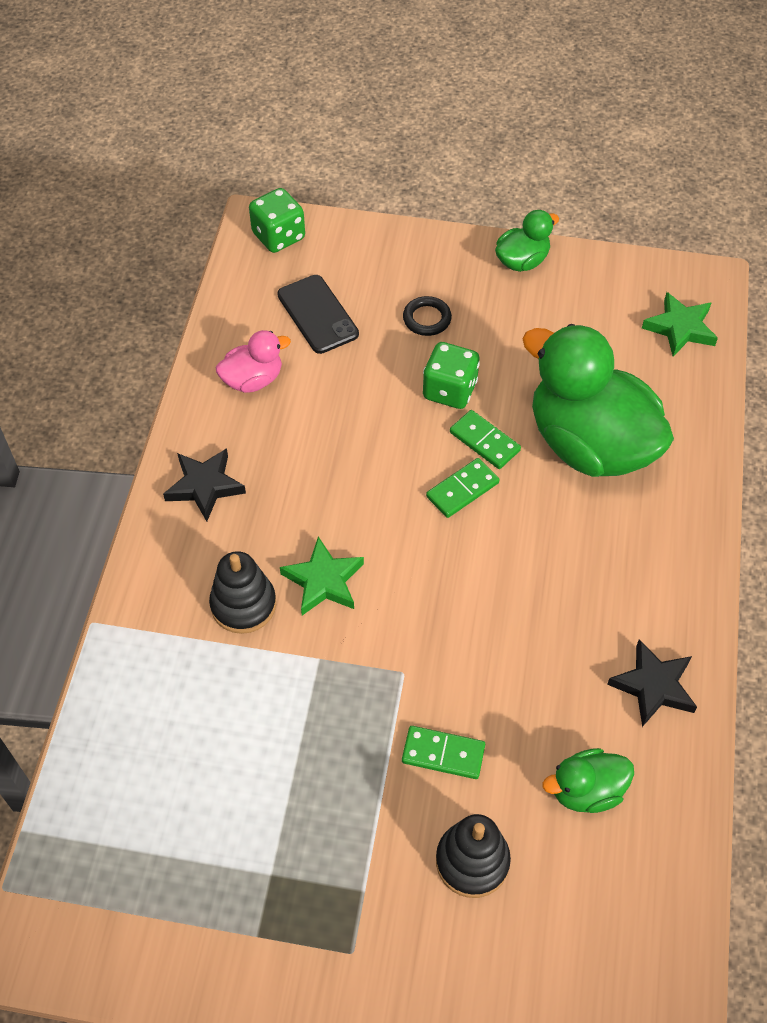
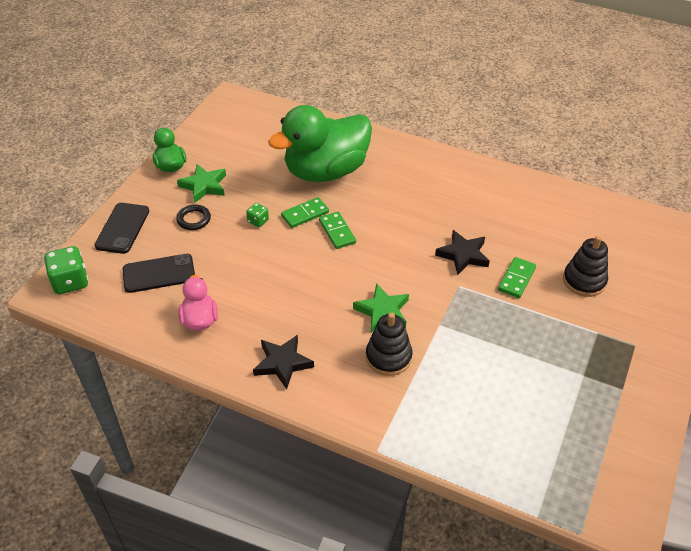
camera: 75 degrees left, 10 degrees down
green dice [423,342,480,409] -> green dice [246,203,269,228], size x0.54
green duck [543,748,634,813] -> none
black star [607,640,697,727] -> black star moved to [435,230,490,275]
green star [642,292,718,357] -> green star moved to [177,164,226,203]
none -> black phone [94,203,149,254]

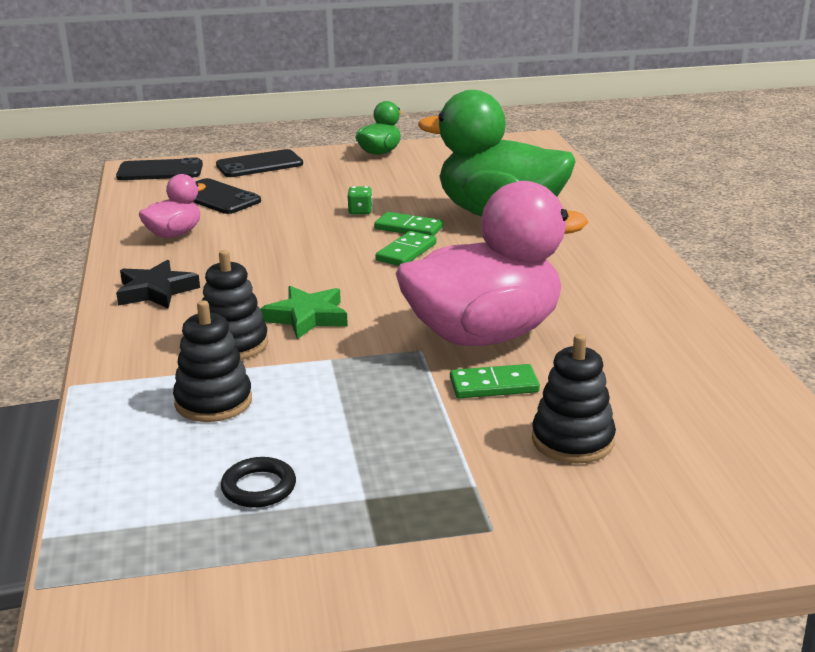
camera: 55 degrees right, 20 degrees down
green dice [44,246,88,294] -> black phone [116,157,203,180]
black ring [176,205,211,230] -> black ring moved to [221,457,296,508]
green star [177,164,226,203] -> none
black star [435,230,490,275] -> pink duck [396,181,588,346]
none -> black stacking toy [173,300,252,422]

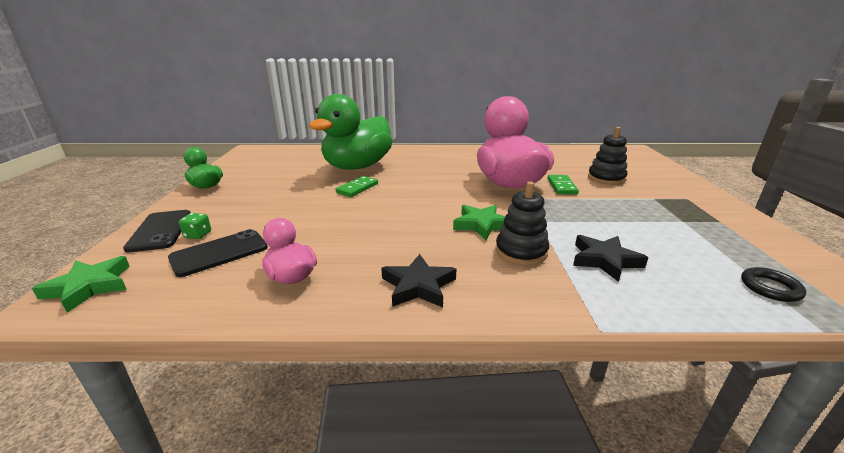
camera: 80 degrees left, 0 degrees up
black phone [116,157,203,180] -> green star [32,256,130,313]
black stacking toy [173,300,252,422] -> black star [573,235,648,282]
black ring [221,457,296,508] -> black ring moved to [741,267,806,302]
green dice [347,186,373,215] -> green dice moved to [179,213,211,239]
green domino [376,231,437,266] -> none

